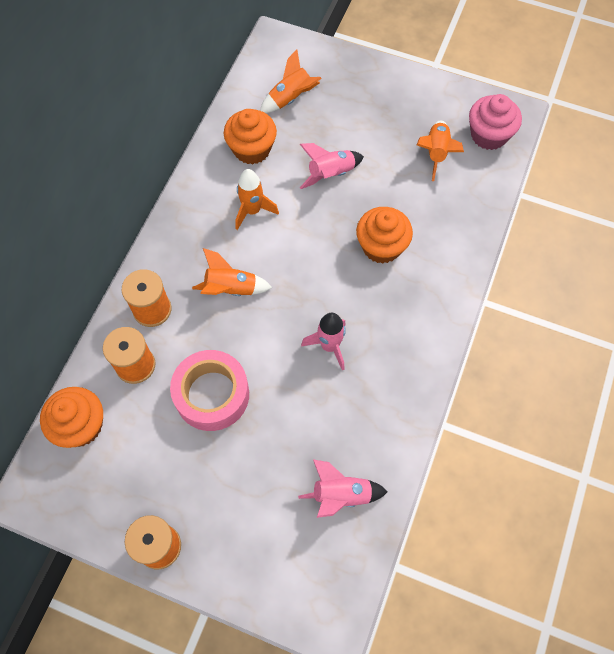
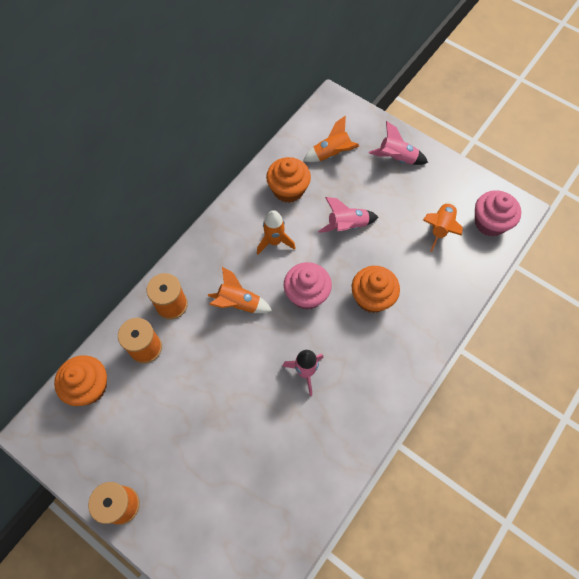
camera: 15 degrees right, 0 degrees up
pink tape [170,350,249,431] -> none
pink rocket [298,460,388,518] -> pink rocket moved to [369,121,428,165]
none -> pink cupcake [284,262,332,310]

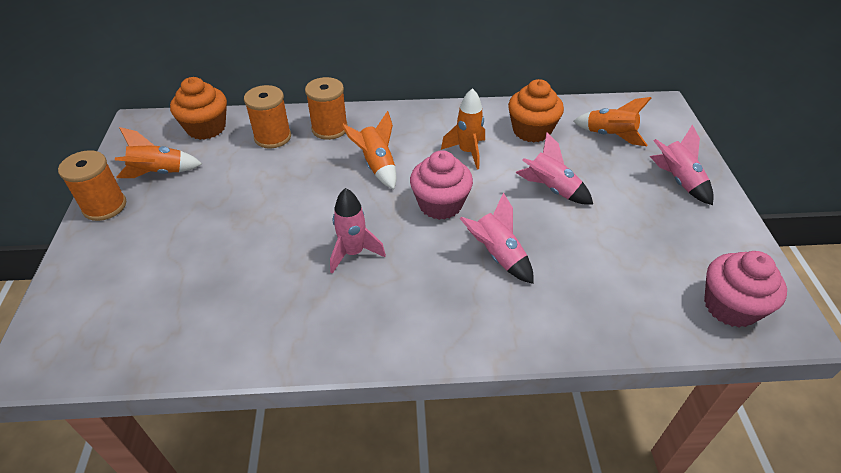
camera: 50 degrees right, 20 degrees down
orange cupcake [352,266,400,313] -> pink rocket [460,192,534,284]
orange rocket [423,201,463,252] -> orange rocket moved to [115,127,202,178]

